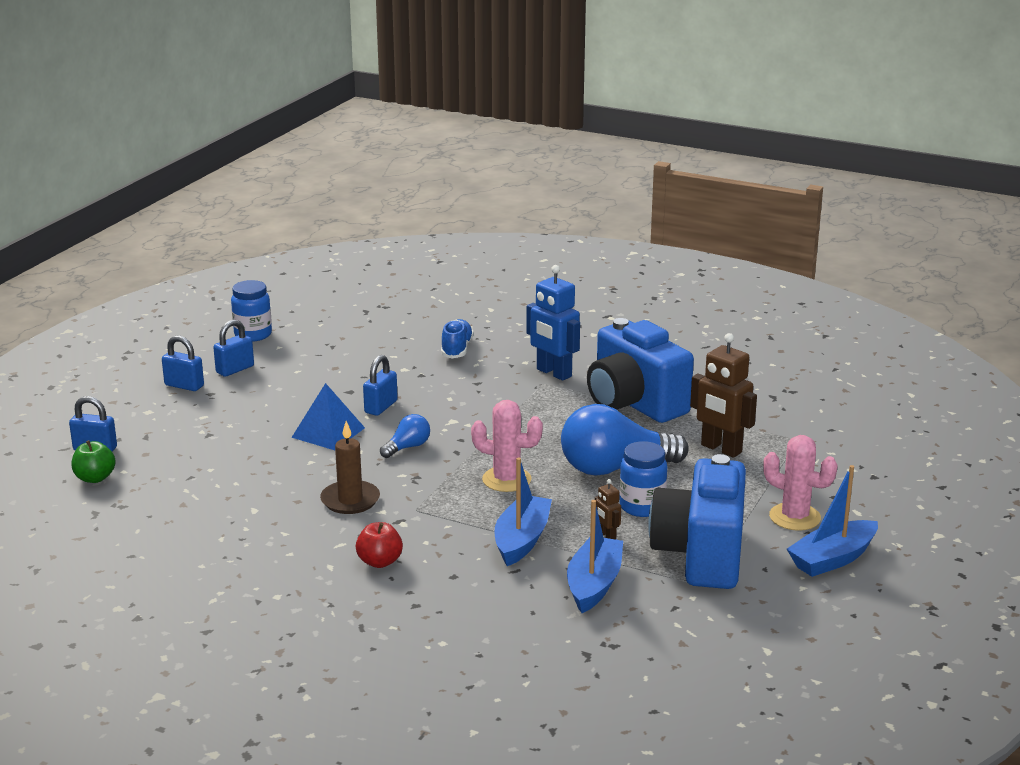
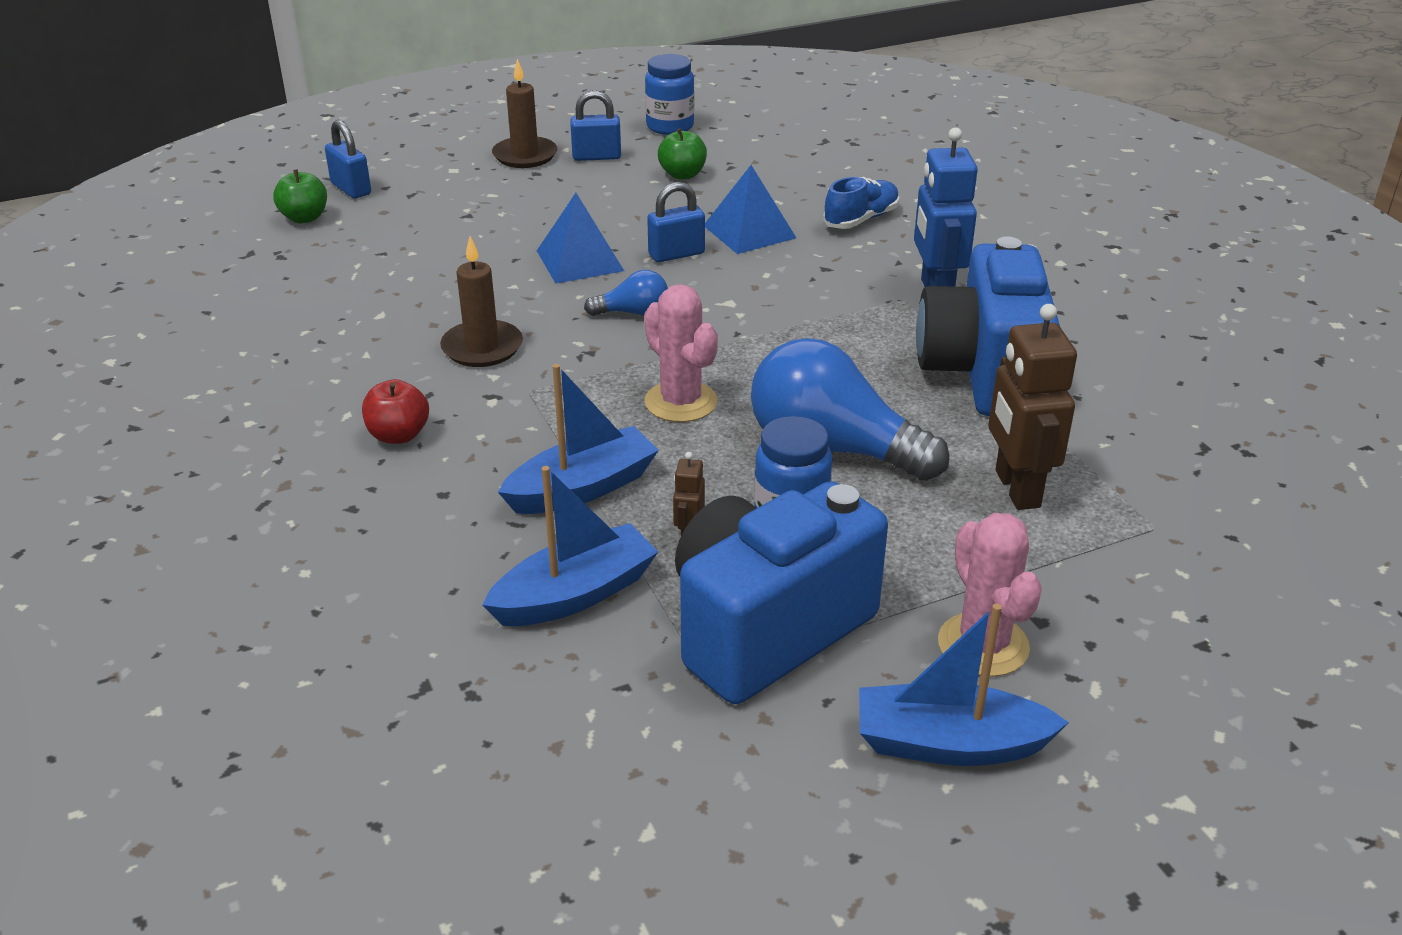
camera: 40 degrees right, 10 degrees up
blue padlock [162,335,204,391] -> brown candle [492,59,557,168]
none -> green apple [658,128,707,179]
none -> blue pyramid [705,165,796,254]

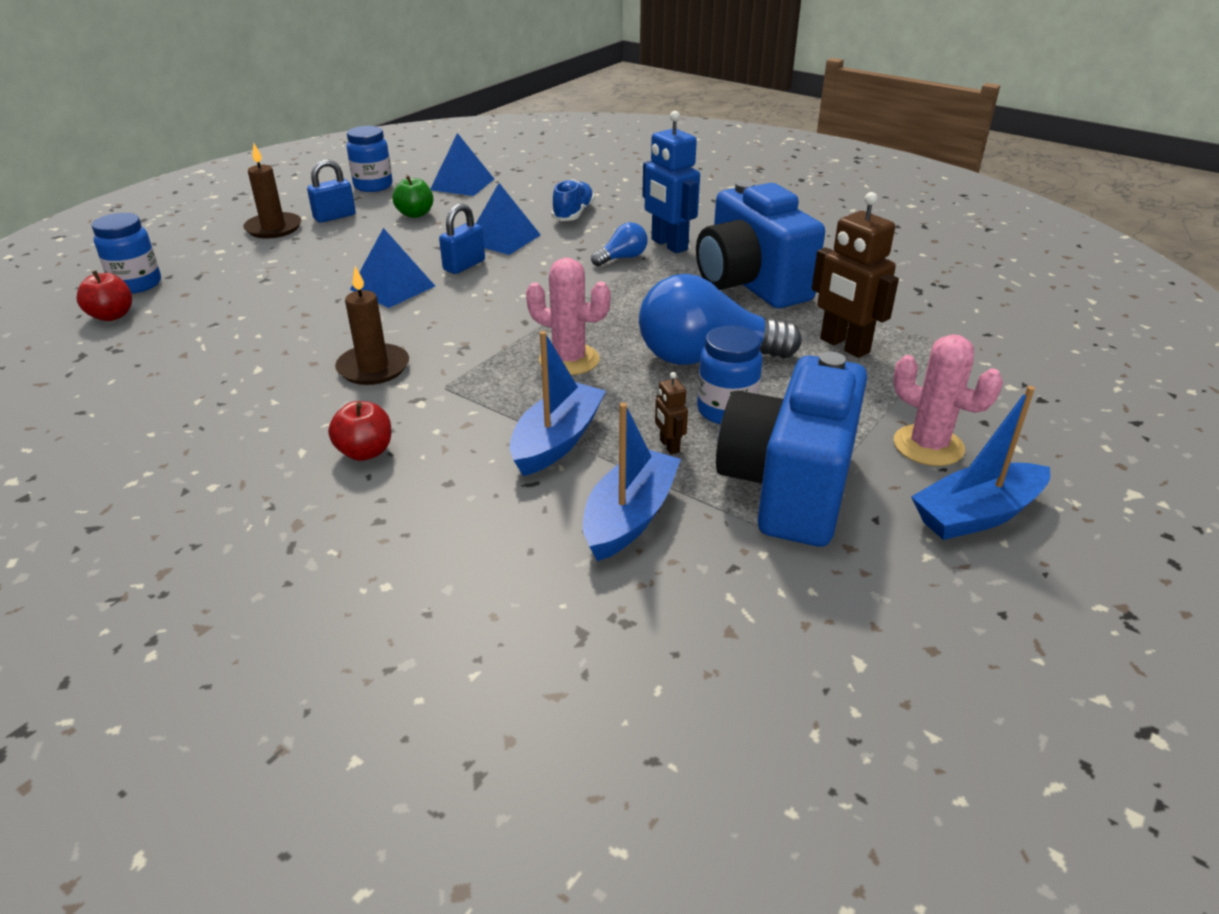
camera: 30 degrees left, 0 degrees up
green apple [273,169,327,223] -> red apple [77,271,132,321]
blue padlock [325,120,371,199] -> blue jar [92,213,161,294]
blue light bulb [584,270,668,316] -> blue light bulb moved to [591,222,647,266]
none -> blue pyramid [430,133,494,196]

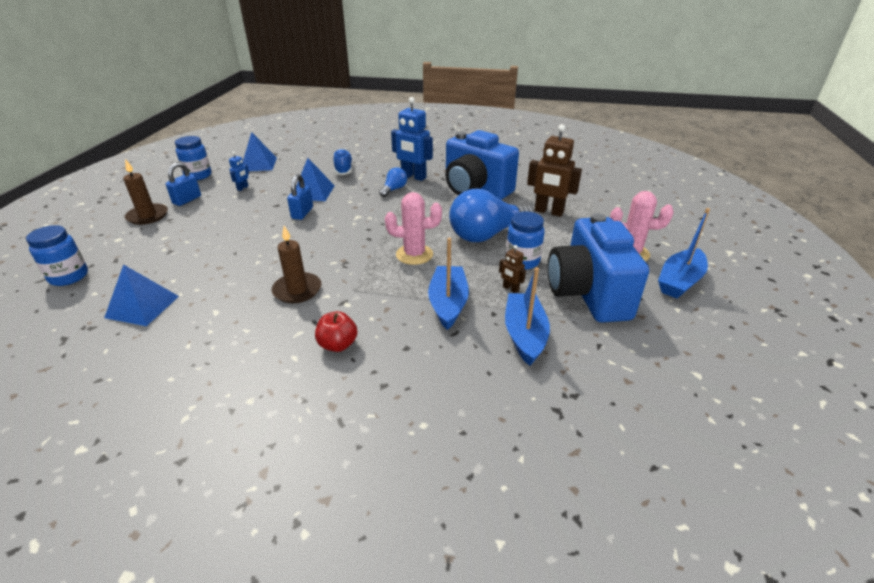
camera: 25 degrees left, 0 degrees up
red apple [77,271,132,321] -> none
blue pyramid [350,228,435,308] -> blue pyramid moved to [104,264,179,326]
green apple [392,176,433,218] -> blue robot [229,152,249,191]

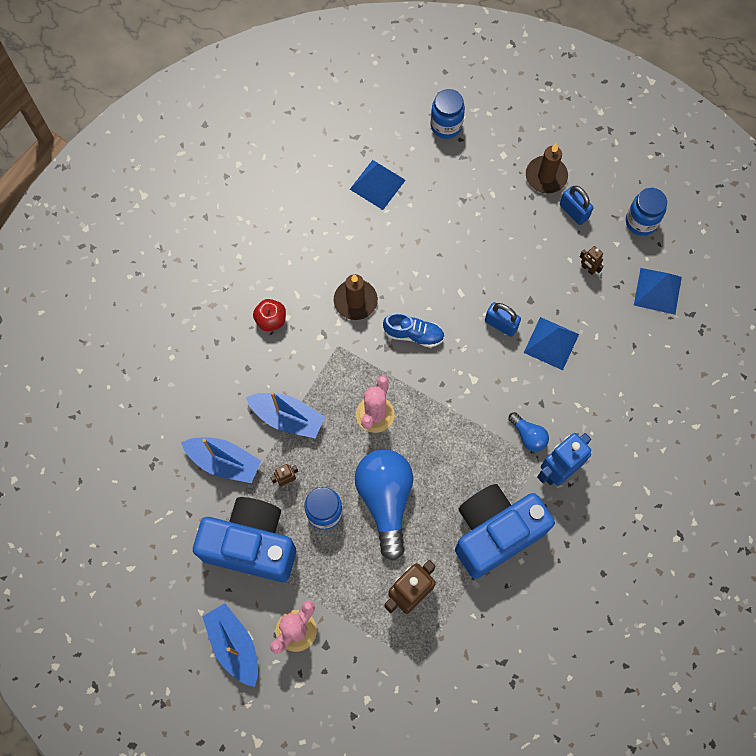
camera: 110 degrees right, 35 degrees up
blue robot [229,152,249,191] -> brown robot [579,246,603,275]
blue shoe [334,149,353,175] -> blue shoe moved to [383,313,445,348]

